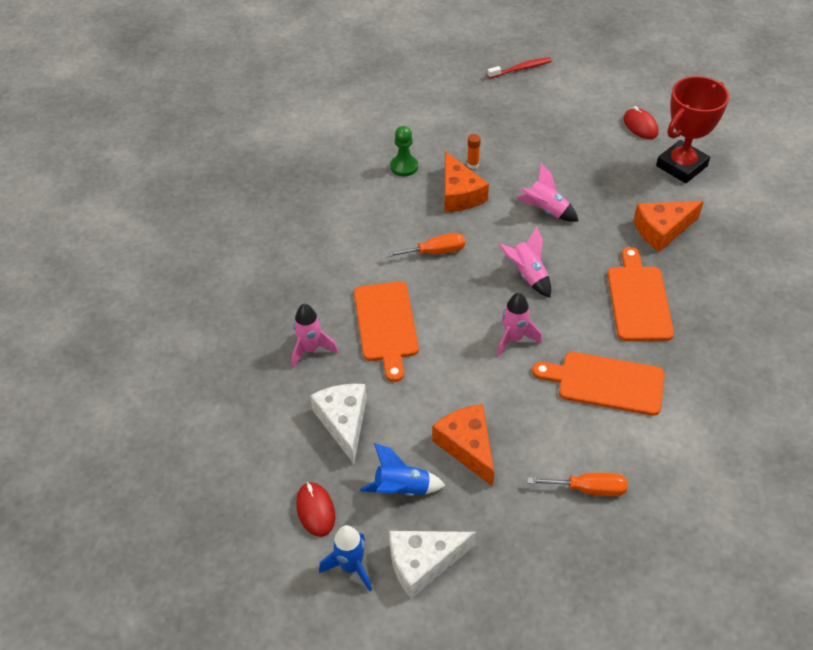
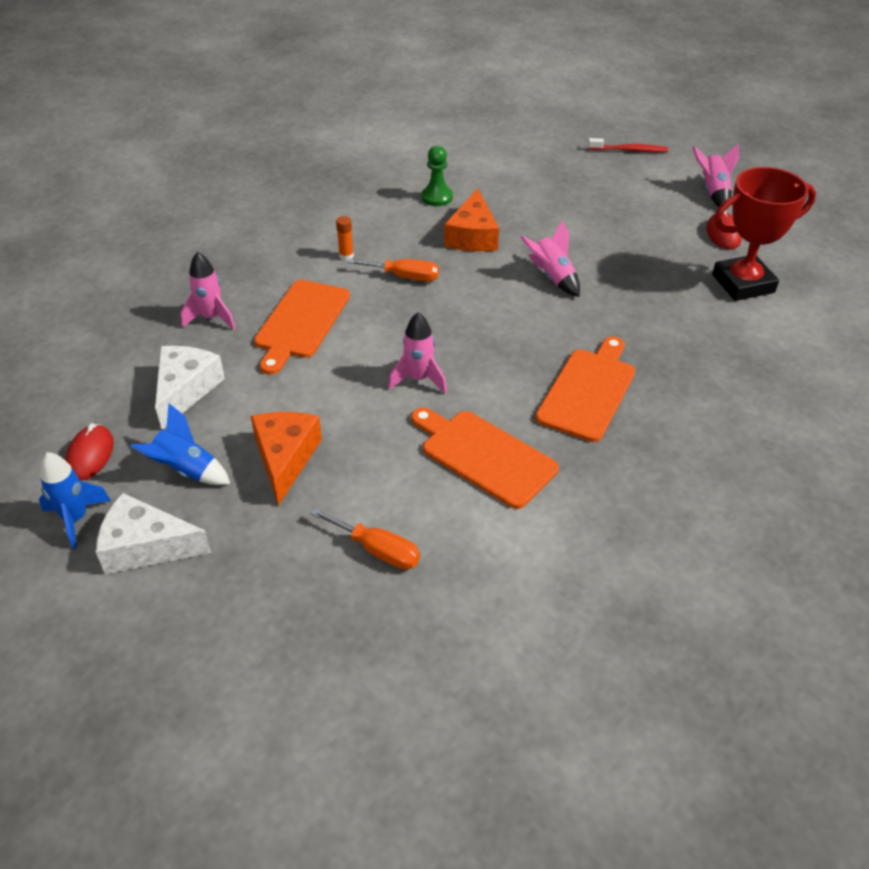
camera: 25 degrees right, 5 degrees down
orange glue stick [467,134,481,169] -> orange glue stick moved to [336,216,354,260]
pink rocket [499,226,551,298] -> pink rocket moved to [692,144,739,207]
orange cheese [633,201,704,252] -> none

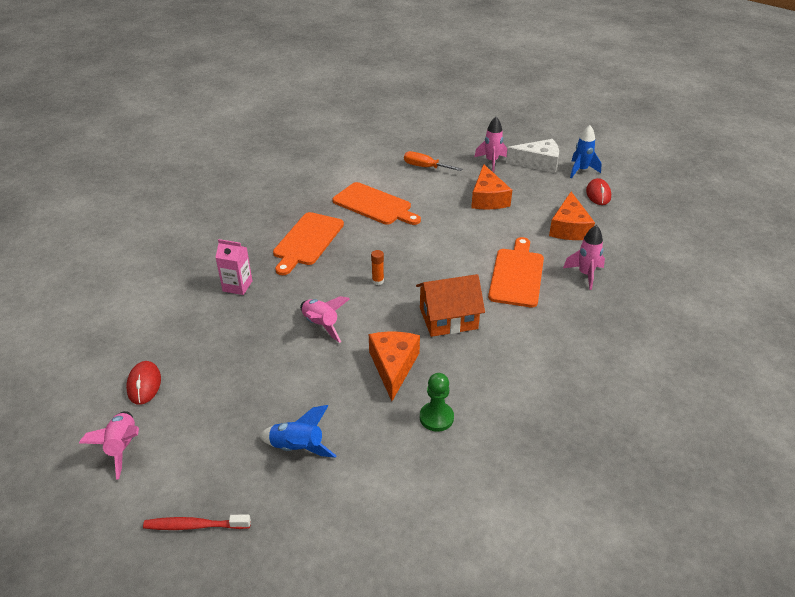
camera: 175 degrees right, 5 degrees down
blue rocket [130,403,230,485] -> blue rocket moved to [259,405,337,458]
white cheese [155,346,225,429] -> orange cheese [549,192,595,240]
orange glue stick [336,216,354,260] -> orange glue stick moved to [371,250,384,285]
orange screwdriver [347,259,439,282] -> orange house [416,274,485,337]
pink rocket [388,312,447,393] -> pink rocket moved to [474,117,507,172]
red trophy [712,167,816,301] -> none
none -> pink carton [215,239,252,295]

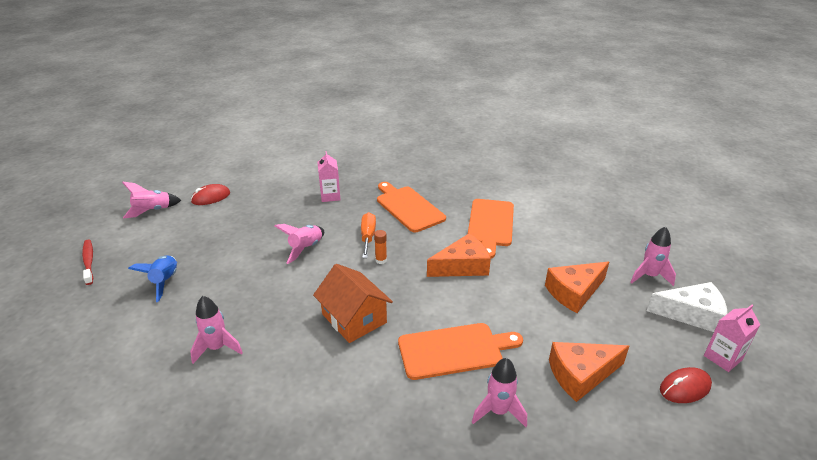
camera: 65 degrees right, 5 degrees down
orange cutting board [273,212,344,275] -> orange cutting board turned 60 degrees clockwise [377,182,446,232]
orange cheese [369,331,420,401] -> orange cheese moved to [427,234,491,277]
orange screwdriver [404,151,462,171] -> orange screwdriver moved to [361,212,376,258]
green pawn [420,373,454,432] -> pink rocket [190,296,243,364]
white cheese [506,139,559,173] -> white cheese turned 60 degrees counterclockwise [647,282,727,332]
blue rocket [570,125,602,179] -> pink carton [704,305,760,372]

